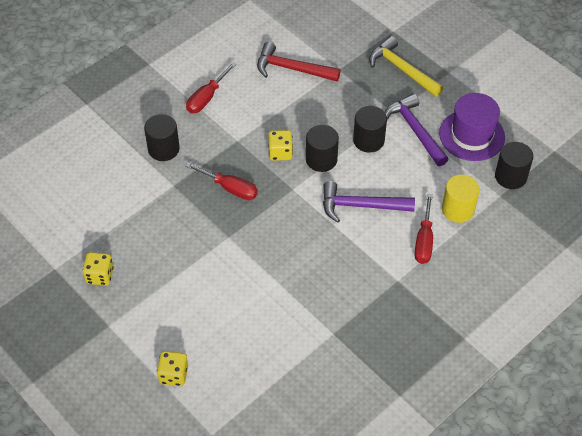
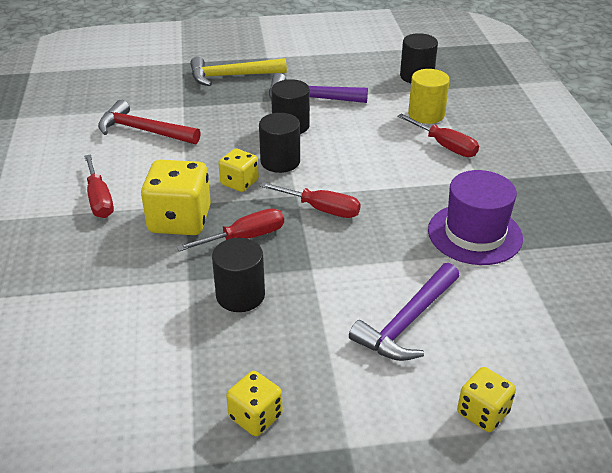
camera: 55 degrees left, 15 degrees down
black cylinder [144,114,180,161] -> black cylinder moved to [212,238,265,312]
red hammer [257,42,341,81] -> red hammer turned 60 degrees clockwise [98,100,201,144]
purple hammer [323,181,415,223] -> purple hammer moved to [349,263,460,361]
purple hat [439,93,505,161] -> purple hat moved to [428,170,523,265]
none -> yellow dice [141,160,211,235]
none -> red screwdriver [260,182,361,218]

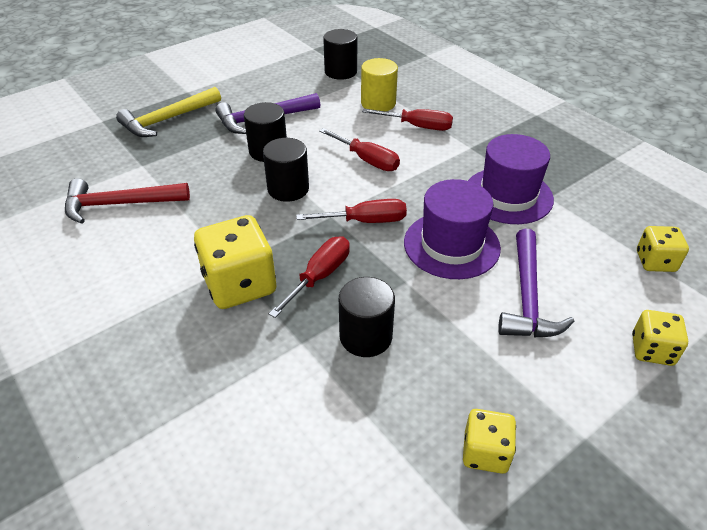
camera: 30 degrees left, 5 degrees up
red screwdriver [84,154,114,218] -> red screwdriver moved to [319,128,400,171]
yellow dice [218,148,259,192] -> yellow dice moved to [637,226,689,272]
none -> purple hat [404,179,501,279]

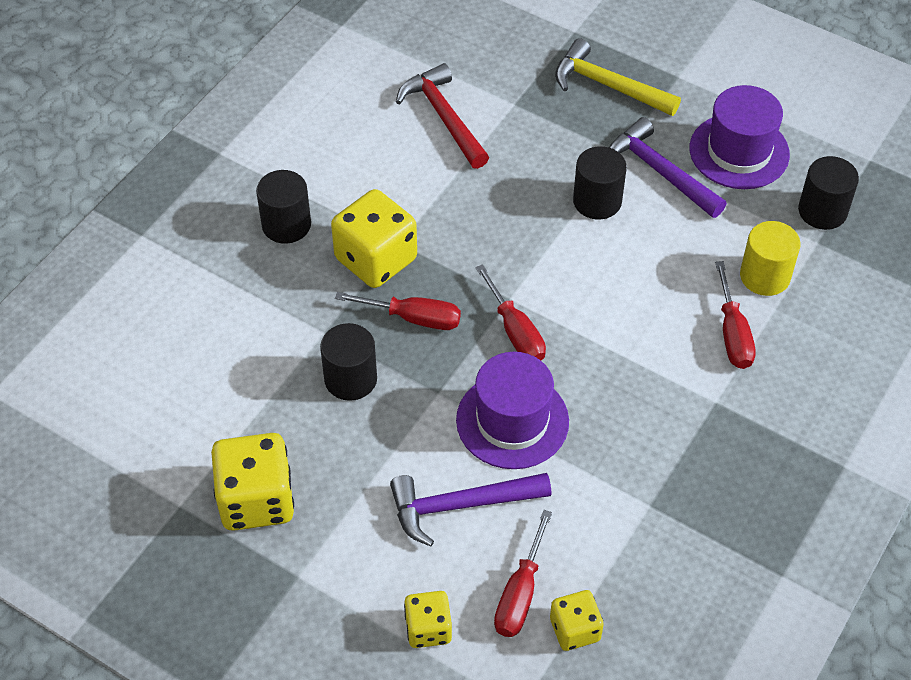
camera: 70 degrees right, 10 degrees up
black cylinder [263,138,309,202] -> black cylinder moved to [256,170,311,244]
red screwdriver [319,128,400,171] -> red screwdriver moved to [494,510,552,637]
yellow dice [463,409,516,474] -> yellow dice [211,433,294,531], size x1.75
purple hat [468,134,554,224] -> purple hat moved to [690,85,790,189]

